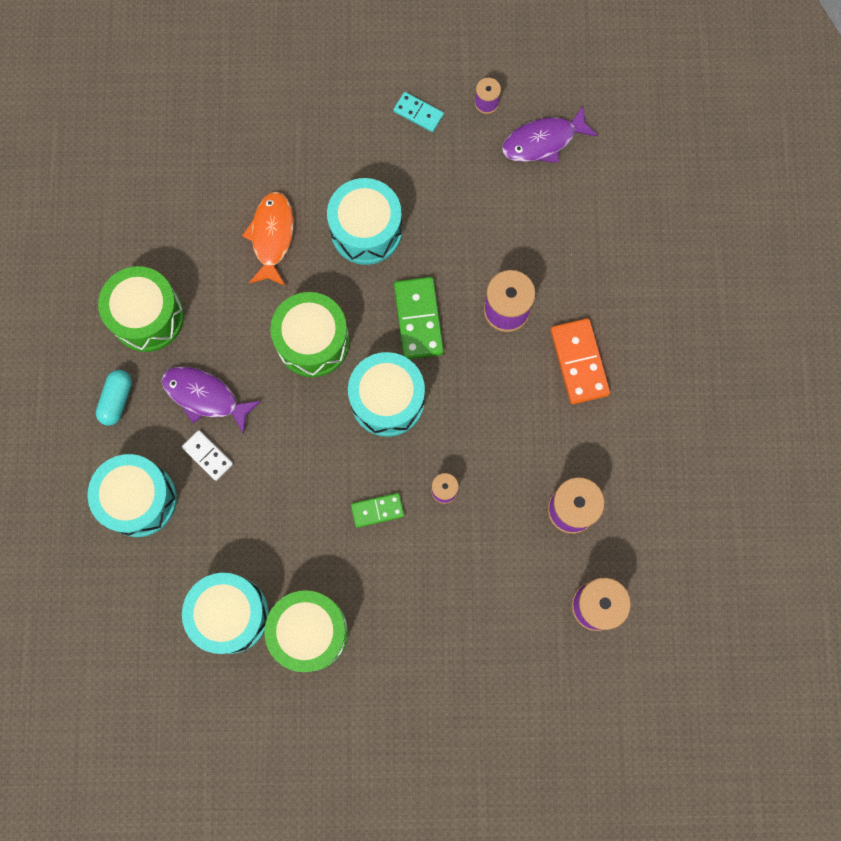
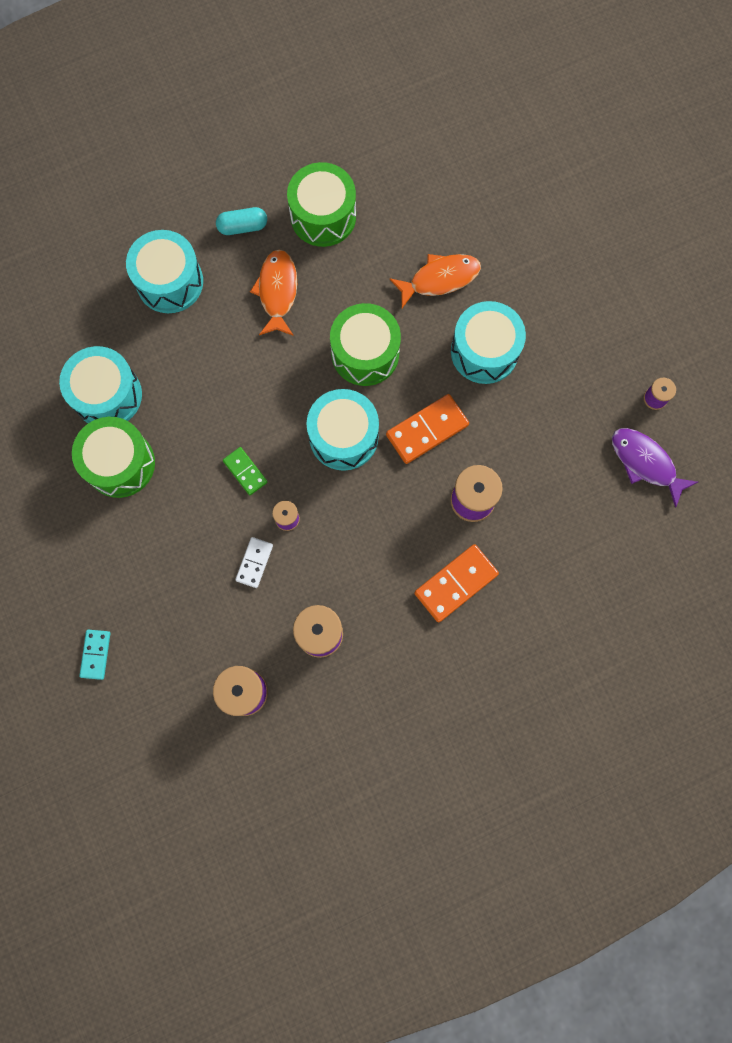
camera: 65 degrees right, 0 degrees up
purple fish [162,367,261,434] -> orange fish [250,250,297,336]
white domino [182,430,233,481] -> white domino moved to [235,537,273,588]
turquoise domino [393,92,444,132] -> turquoise domino moved to [80,630,111,680]
green domino [394,277,444,359] -> orange domino [386,394,469,464]

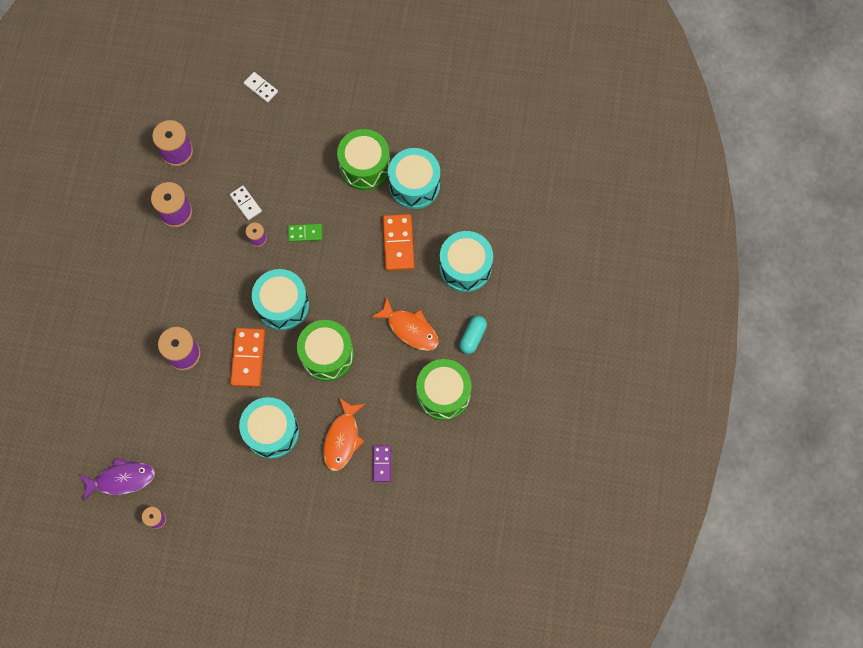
camera: 125 degrees right, 5 degrees down
turquoise domino [80,630,111,680] -> white domino [243,72,278,103]
orange domino [414,544,499,622] -> orange domino moved to [383,214,414,271]
none -> purple domino [373,446,391,482]

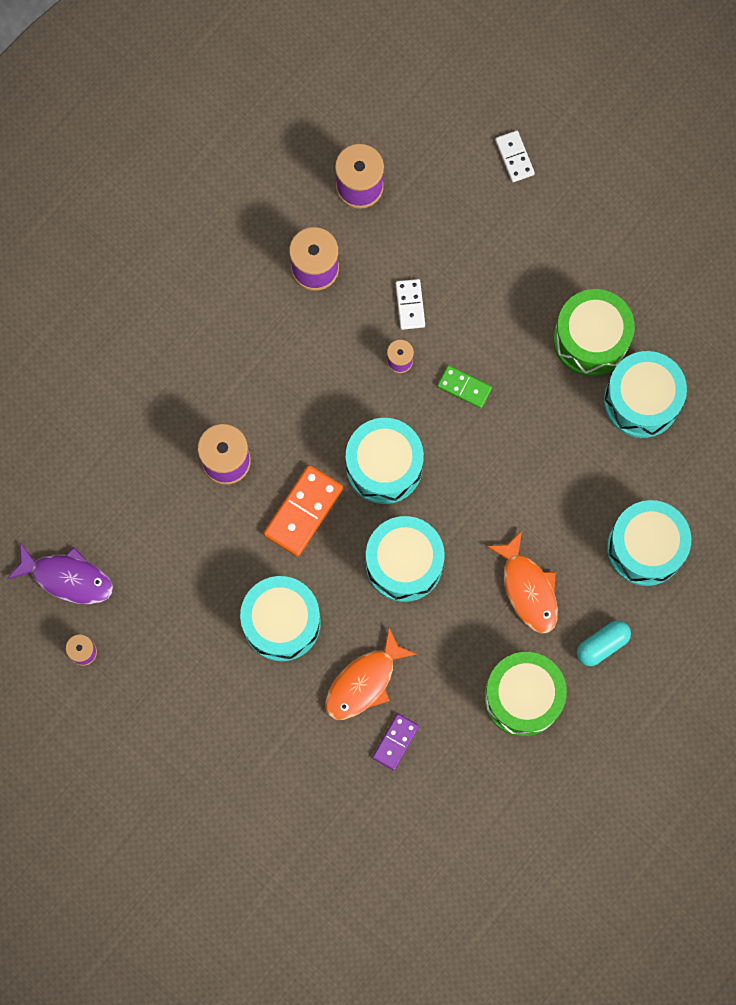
camera: 30 degrees right, 5 degrees up
green drum [297,320,354,381] -> turquoise drum [366,516,445,602]
orange domino [383,214,414,271] -> none

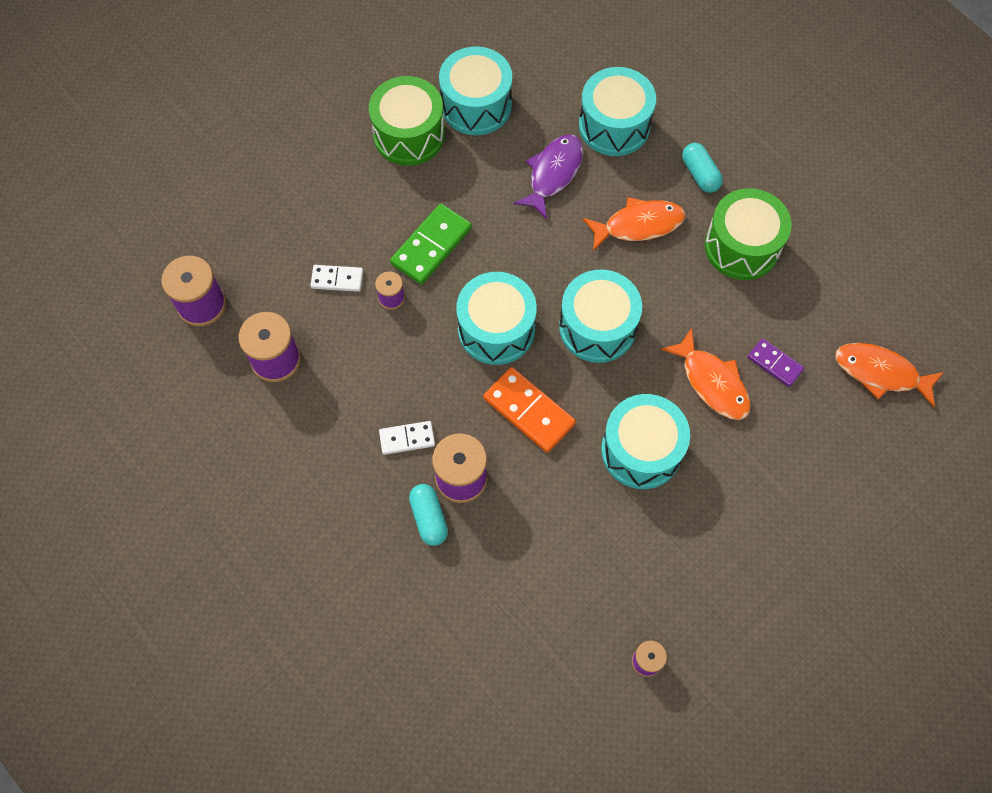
camera: 80 degrees left, 10 degrees down
purple fish [7,542,113,604] -> purple fish moved to [513,134,583,219]
green domino [437,365,492,408] -> green domino [390,204,472,285], size x1.67
white domino [495,131,535,182] -> white domino moved to [379,421,435,455]
none -> turquoise capsule [409,484,448,546]
none -> orange fish [835,343,944,407]

